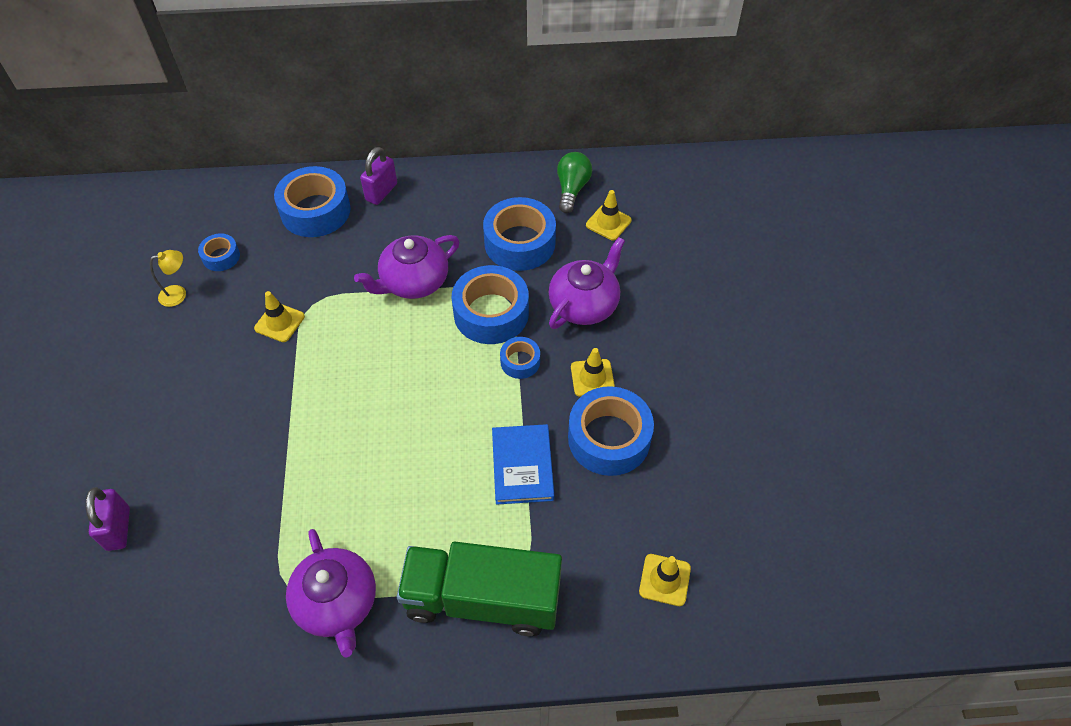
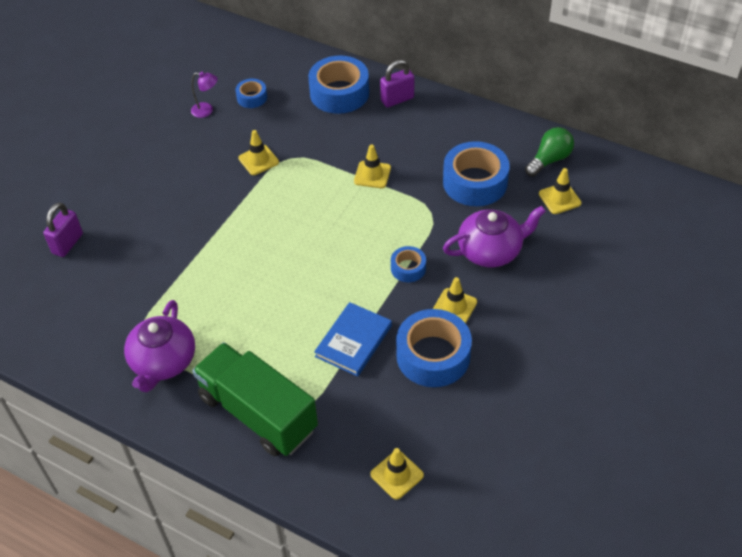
camera: 35 degrees right, 5 degrees down
yellow lamp [150,250,186,307] -> purple lamp [191,72,218,118]
purple teapot [354,235,460,299] -> yellow traffic cone [354,144,391,188]
blue tape [452,265,529,344] -> none

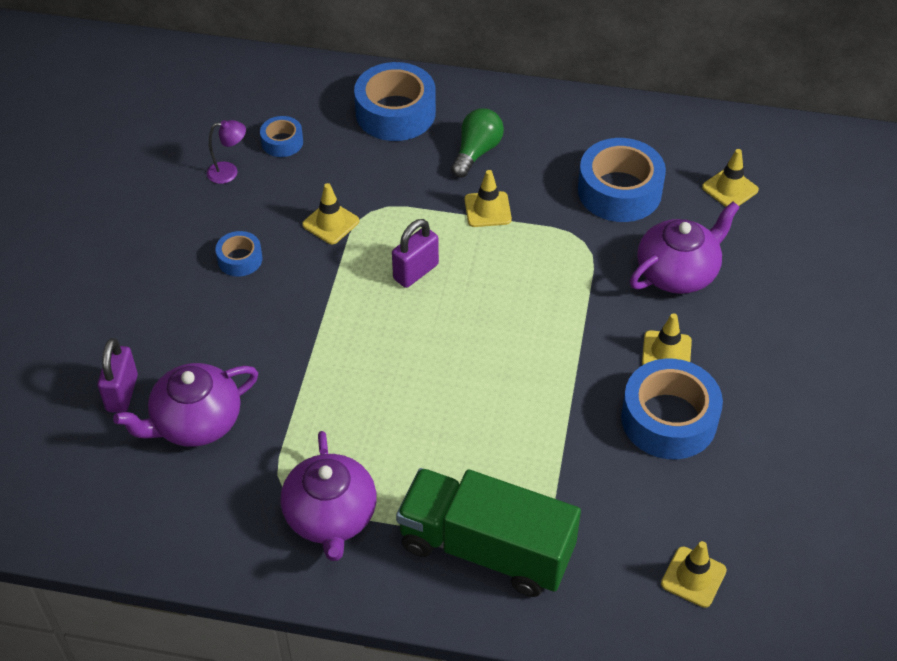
camera: 20 degrees left, 0 degrees up
blue book [314,302,392,377] -> none
purple padlock [380,60,414,107] -> purple padlock moved to [392,219,439,288]
blue tape [391,246,426,282] -> blue tape moved to [215,231,263,277]
green light bulb [525,127,574,177] -> green light bulb moved to [451,108,504,178]
none -> purple teapot [113,363,258,447]

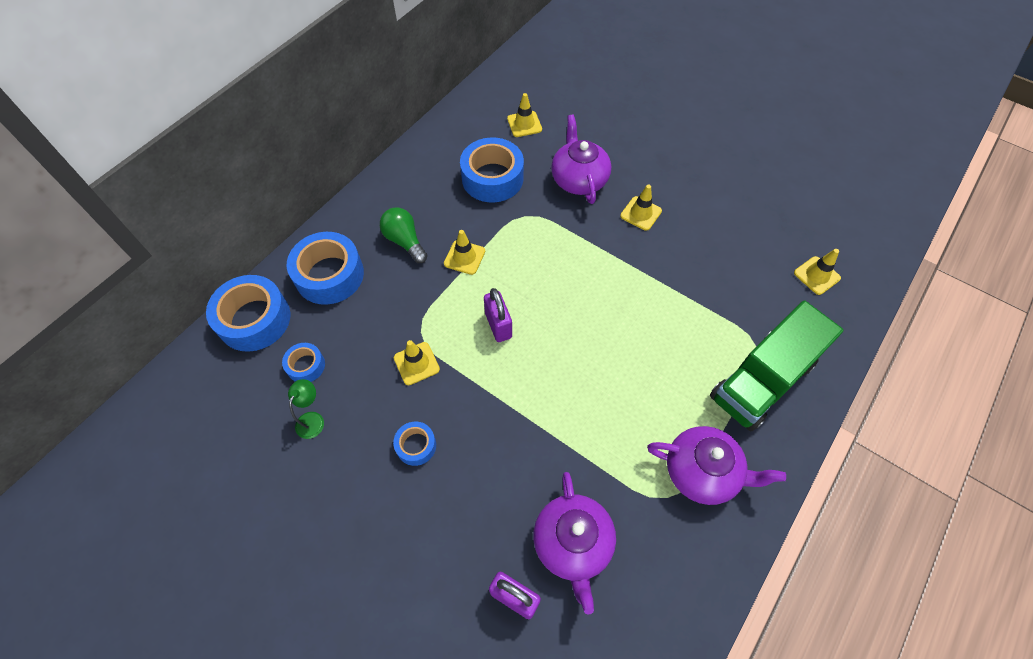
camera: 65 degrees left, 10 degrees up
purple lamp [207,120,246,184] -> green lamp [288,379,324,439]
blue tape [621,359,723,459] -> blue tape moved to [206,275,290,352]

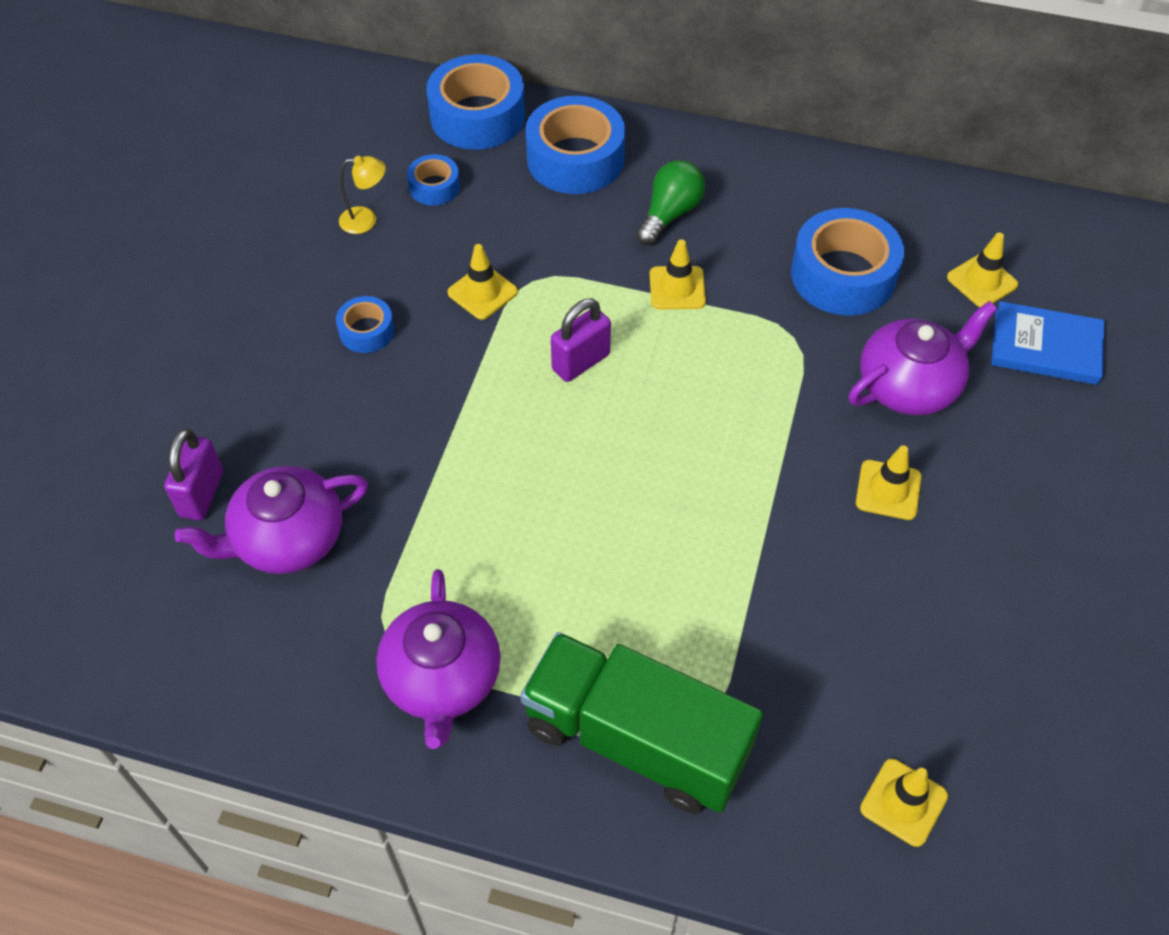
camera: 70 degrees right, 5 degrees down
green lamp [288,379,324,439] -> yellow lamp [339,156,386,234]
none -> blue book [991,301,1104,385]

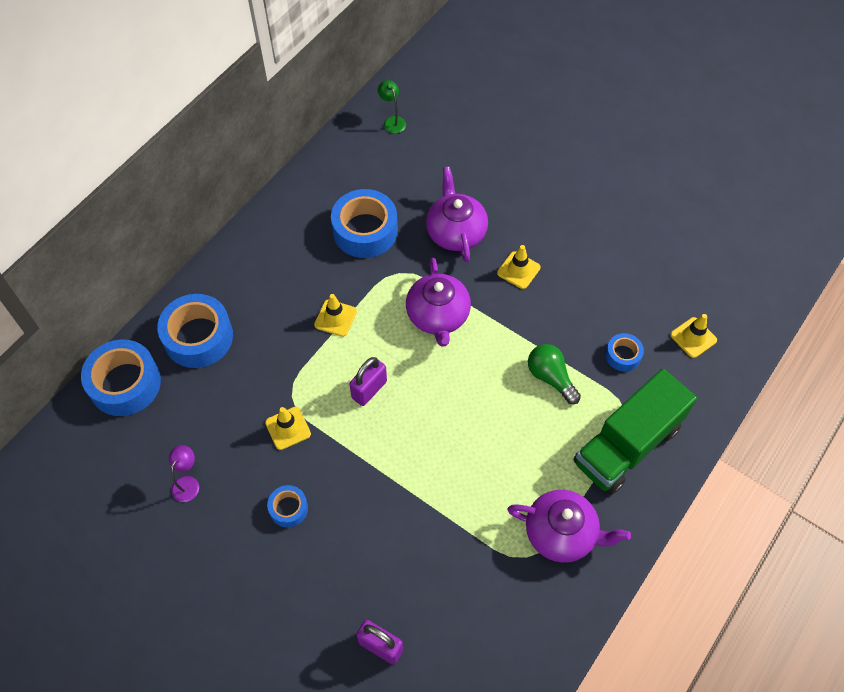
camera: 70 degrees left, 5 degrees up
purple teapot [175,466,368,574] -> purple teapot moved to [406,258,471,347]
yellow lamp [339,156,386,234] -> purple lamp [169,445,199,502]
blue tape [407,154,460,205] -> blue tape moved to [605,333,644,372]
purple padlock [551,298,611,382] -> purple padlock turned 60 degrees clockwise [349,357,387,406]
green light bulb [636,160,705,245] -> green light bulb moved to [528,344,581,404]
yellow traffic cone [947,233,1018,307] -> none
blue book [991,301,1104,385] -> none
none -> green lamp [378,80,406,133]

